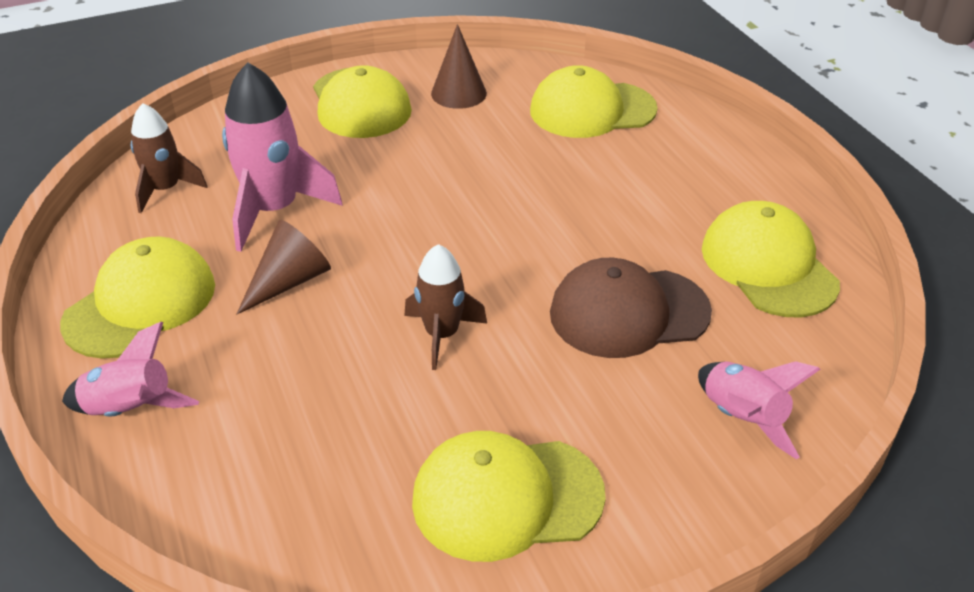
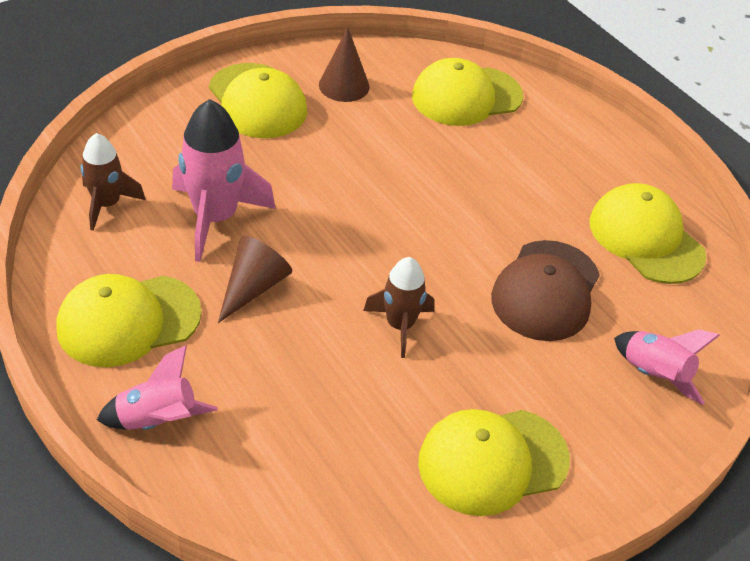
camera: 15 degrees left, 5 degrees up
yellow cap [60,236,215,359] -> yellow cap turned 135 degrees counterclockwise [56,274,202,367]
brown cap [550,258,712,358] -> brown cap turned 45 degrees counterclockwise [491,240,600,341]

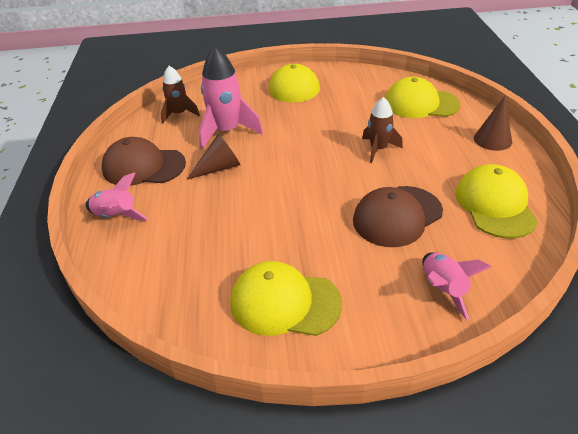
camera: 35 degrees right, 5 degrees down
yellow cap [56,274,202,367] -> brown cap [102,137,186,186]
brown cone [319,28,370,102] -> brown cone moved to [474,96,512,151]
brown rocket [363,257,434,358] -> brown rocket moved to [362,97,403,163]

